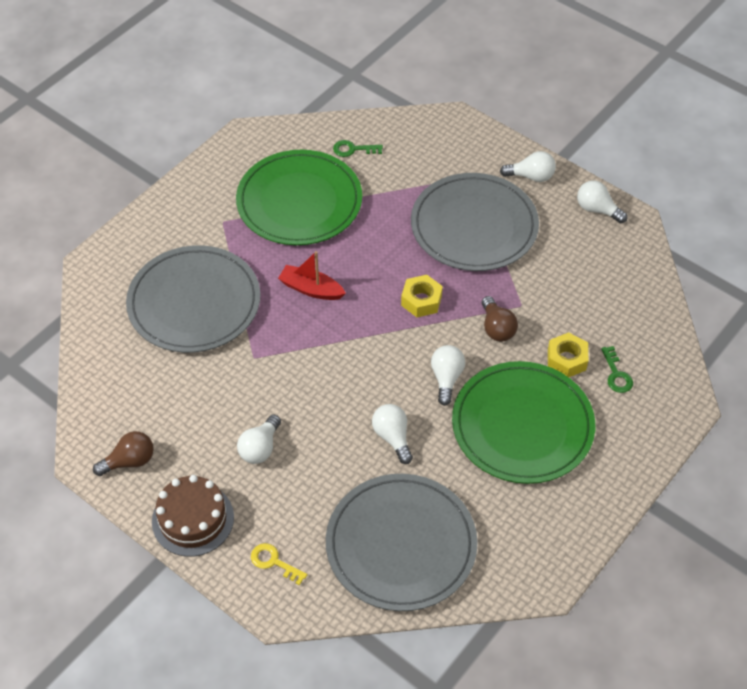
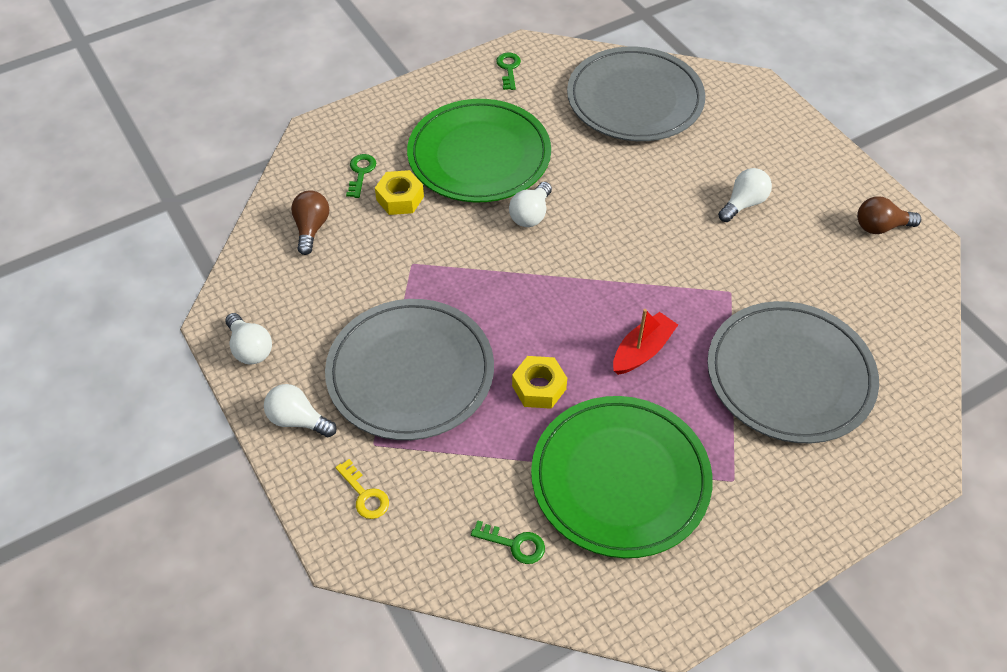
camera: 160 degrees left, 0 degrees up
brown cake [152,475,234,557] -> none
yellow key [251,543,308,585] -> yellow key moved to [335,459,389,519]
red boat [278,251,346,300] -> red boat turned 90 degrees counterclockwise [613,309,678,375]
white light bulb [372,404,413,464] -> none
yellow nut [401,275,443,317] -> yellow nut moved to [512,356,567,409]
brown light bulb [482,296,518,342] -> brown light bulb moved to [291,190,329,255]
none -> green key [496,52,521,90]

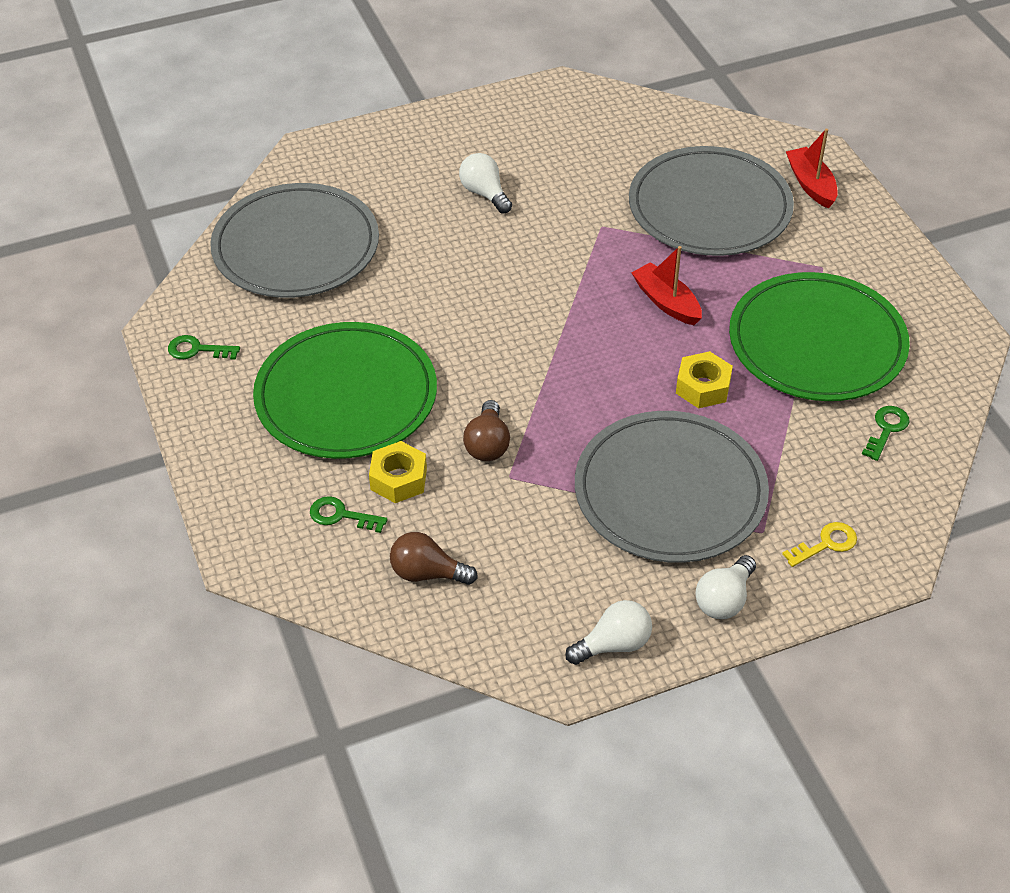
camera: 80 degrees left, 5 degrees down
white light bulb [509,182,552,227] -> none
brown light bulb [857,196,921,234] -> brown light bulb moved to [463,400,510,461]
none -> red boat [786,129,838,208]

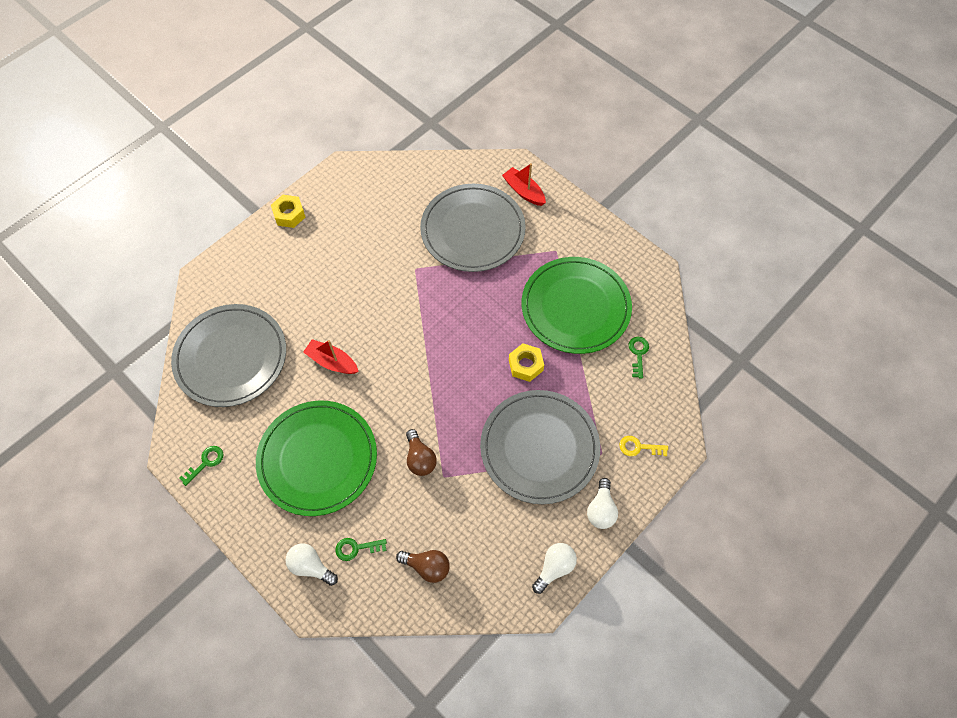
camera: 25 degrees left, 15 degrees up
green key [168,335,240,360] -> green key turned 150 degrees clockwise [179,446,224,486]
yellow nut [369,441,427,503] -> yellow nut moved to [271,195,305,228]
brown light bulb [390,532,478,585] -> brown light bulb turned 150 degrees counterclockwise [396,550,450,583]
white light bulb [459,153,512,213] -> white light bulb moved to [286,543,338,586]
red boat [632,246,702,325] -> red boat moved to [303,339,359,374]
yellow key [782,522,857,567] -> yellow key turned 120 degrees counterclockwise [619,436,668,456]

